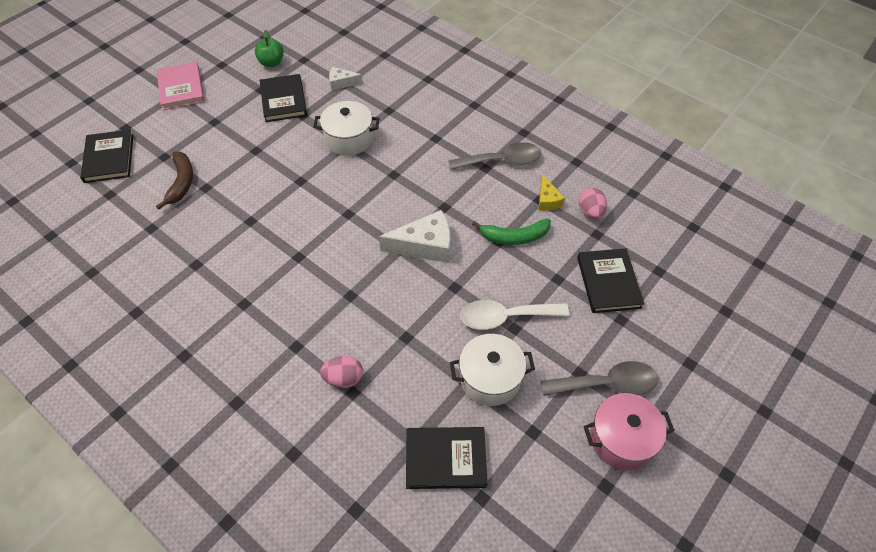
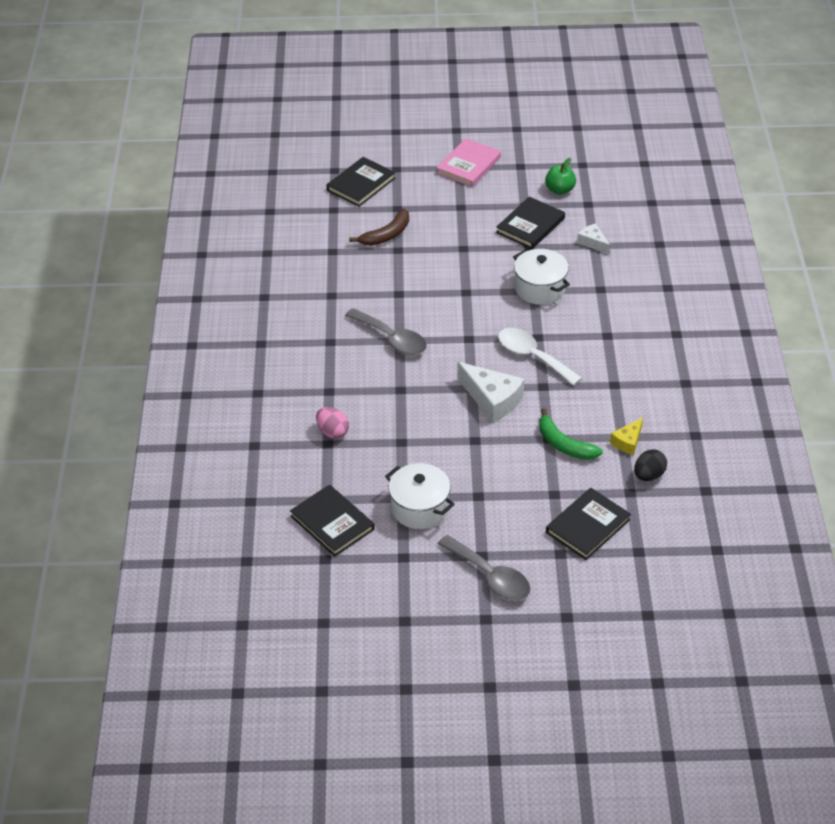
camera: 50 degrees right, 10 degrees down
grey spoon [448,142,541,170] -> grey spoon moved to [345,308,427,355]
white spoon [460,300,569,330] -> white spoon moved to [498,328,582,386]
pink egg [579,188,607,219] -> black egg [634,449,667,481]
pink pot [584,393,675,470] -> none

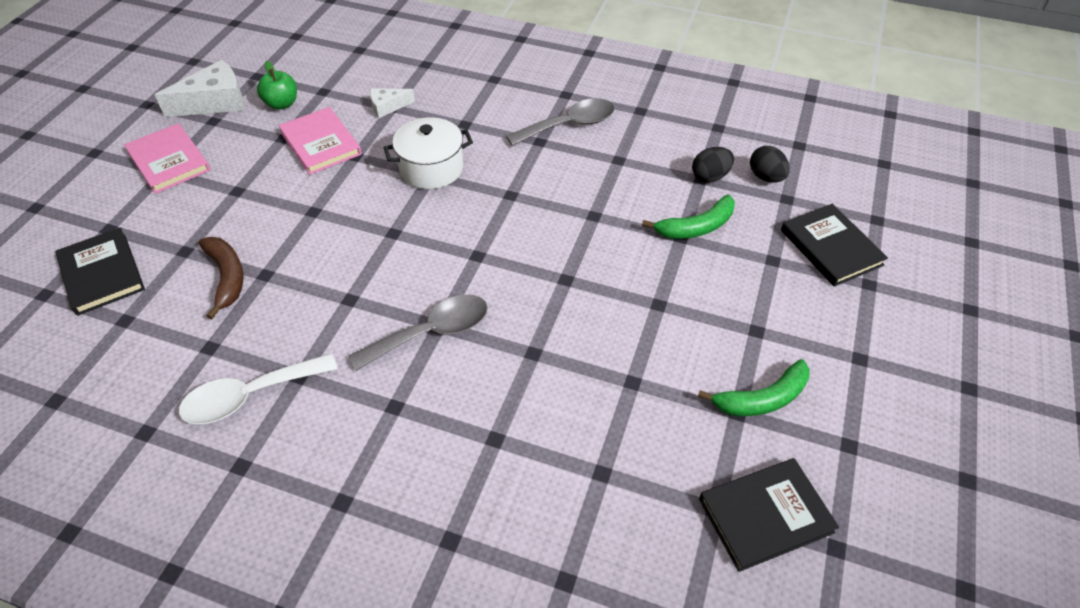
camera: 70 degrees left, 5 degrees up
pink egg [316,407,349,439] -> none
white pot [385,463,455,529] -> green banana [698,359,810,416]
grey spoon [438,535,530,600] -> grey spoon moved to [506,98,615,146]
white cheese [457,362,524,423] -> white cheese moved to [155,60,244,117]
black book [496,197,565,249] -> pink book [279,107,362,175]
white spoon [498,328,582,386] -> white spoon moved to [179,353,338,424]
yellow cheese [610,417,643,455] -> black egg [692,147,734,183]

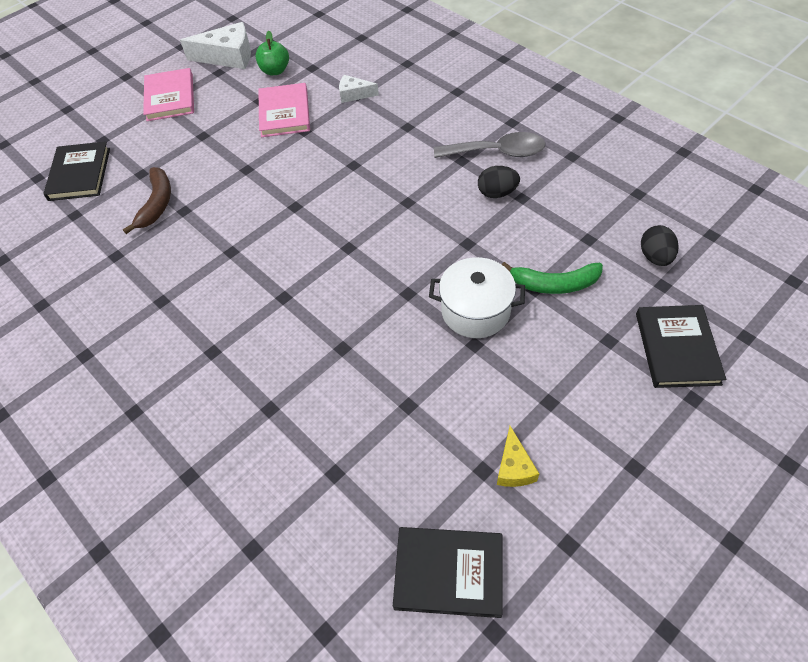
camera: 30 degrees right, 5 degrees up
white spoon [179,353,338,424] -> none
grey spoon [349,294,488,371] -> none
white pot [383,117,473,189] -> white pot moved to [429,257,525,338]
black egg [692,147,734,183] -> black egg moved to [478,166,520,198]
green banana [698,359,810,416] -> yellow cheese [497,426,539,487]

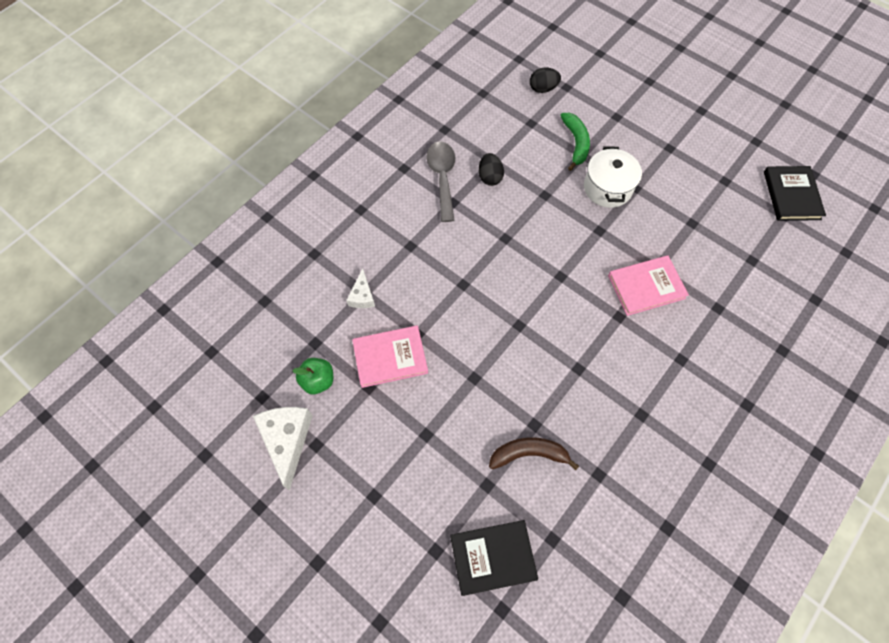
camera: 100 degrees left, 10 degrees up
pink book [143,68,194,121] -> pink book moved to [608,255,689,316]
yellow cheese [497,426,539,487] -> none
black book [636,305,726,388] -> none

